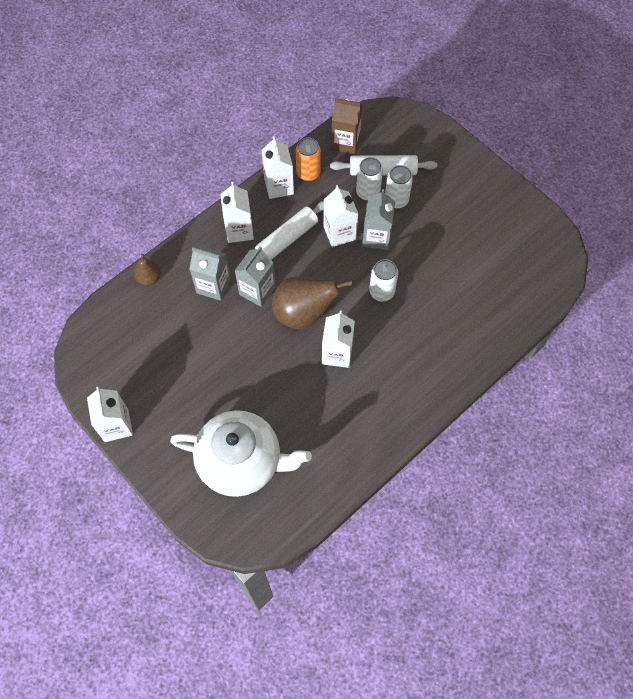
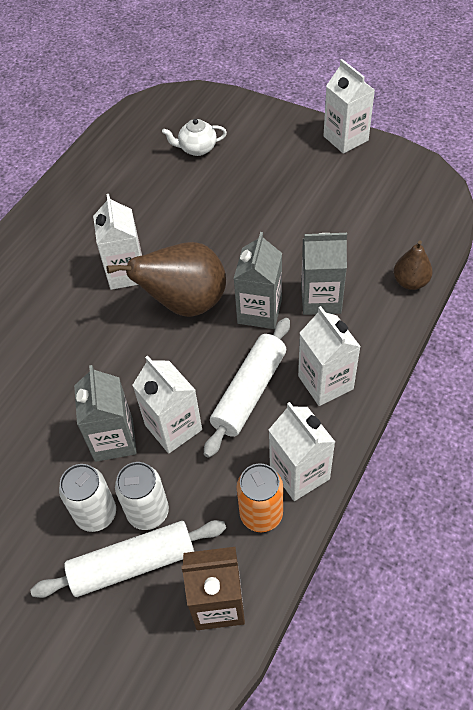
camera: 165 degrees right, 10 degrees down
white teapot [170,410,312,497] -> white teapot [162,119,227,156], size x0.41
white can [369,259,398,302] -> none

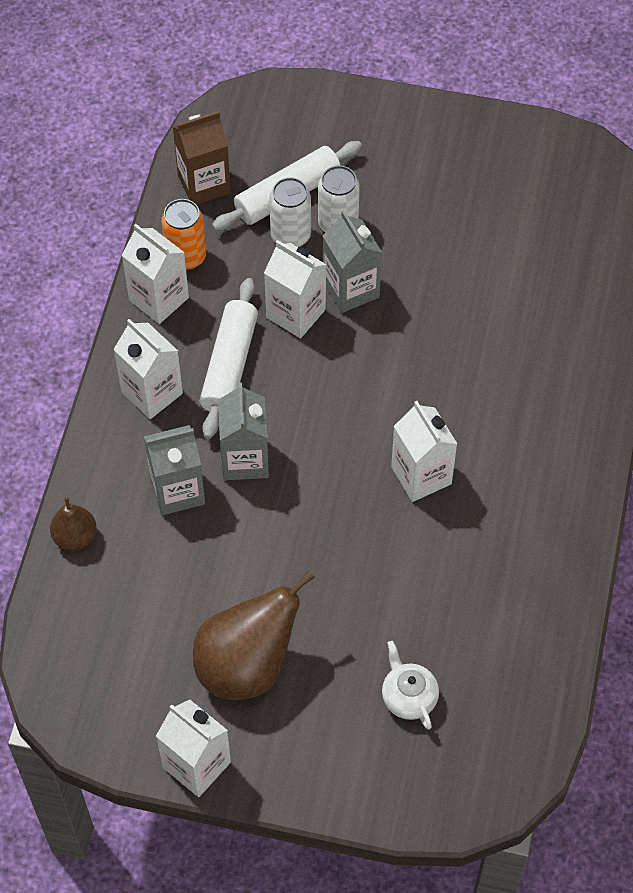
camera: 160 degrees right, 5 degrees up
brown pear [106,242,226,317] -> brown pear moved to [193,570,315,700]
white teapot [162,119,227,156] -> white teapot turned 90 degrees counterclockwise [382,641,439,730]

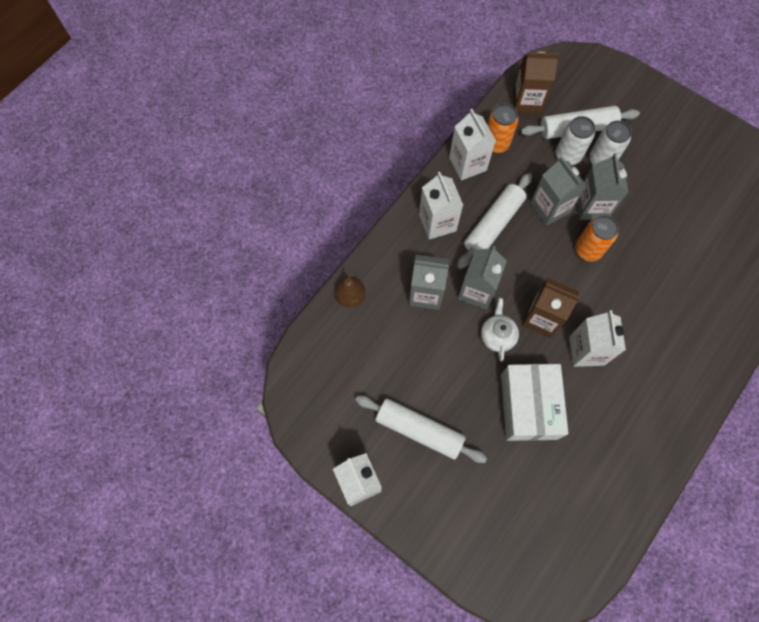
camera: 25 degrees right, 10 degrees up
brown pear [193,570,315,700] -> white rolling pin [355,395,487,463]
white carton [264,240,327,338] -> grey carton [530,157,587,226]
white teapot [382,641,439,730] -> white teapot moved to [481,298,519,361]
none -> white box [501,364,568,441]
none -> brown carton [522,278,580,338]
none -> orange can [575,215,619,262]

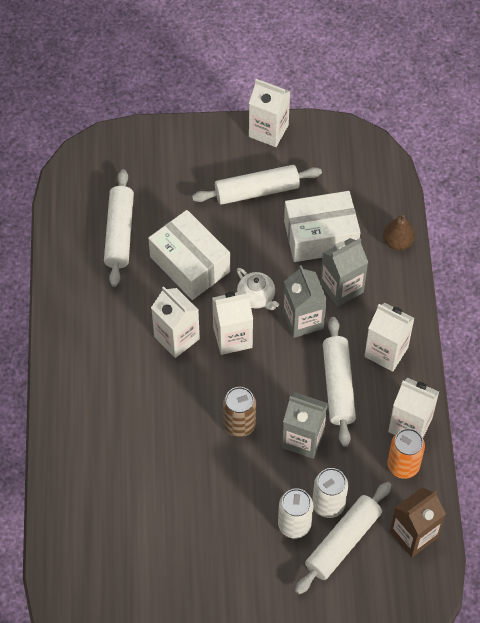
camera: 140 degrees right, 10 degrees down
brown carton [522,278,580,338] -> white carton [212,291,253,355]
orange can [575,215,619,262] -> brown can [223,387,256,437]
grey carton [577,153,628,220] -> none
none -> white rolling pin [104,169,134,287]
none -> white box [284,191,360,262]

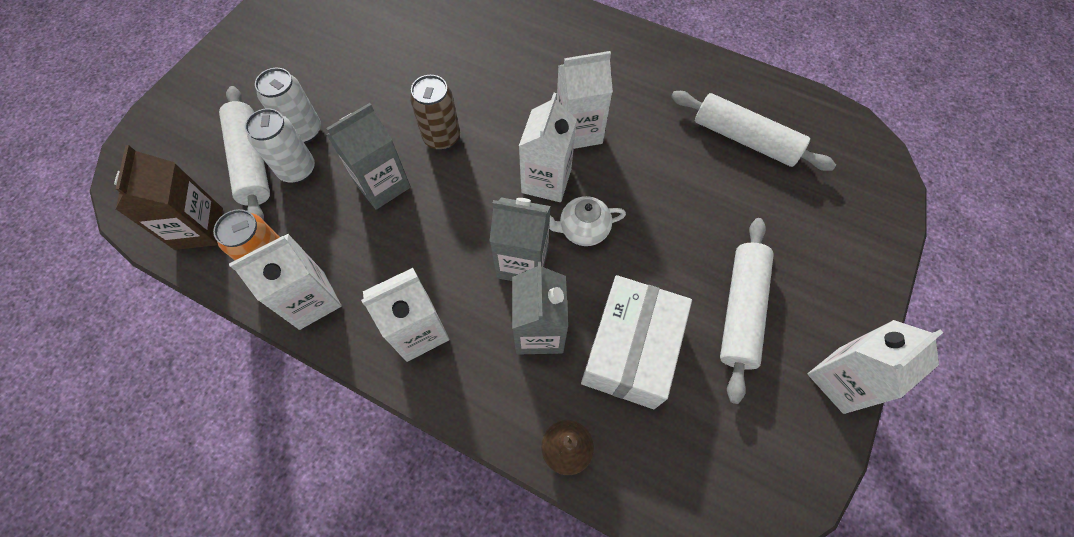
camera: 120 degrees right, 5 degrees up
white box [148,210,230,300] -> none
white rolling pin [323,317,356,447] -> none

